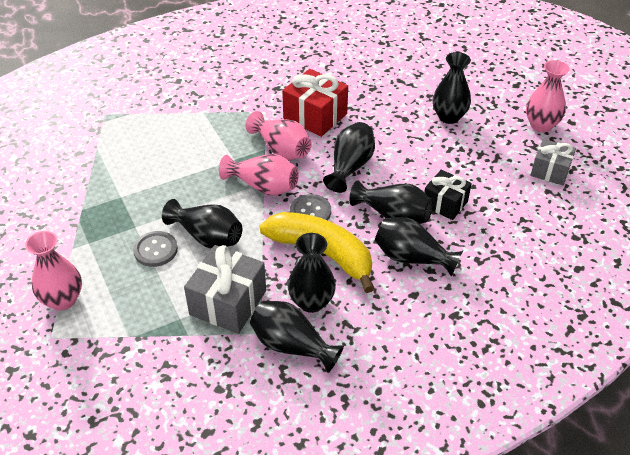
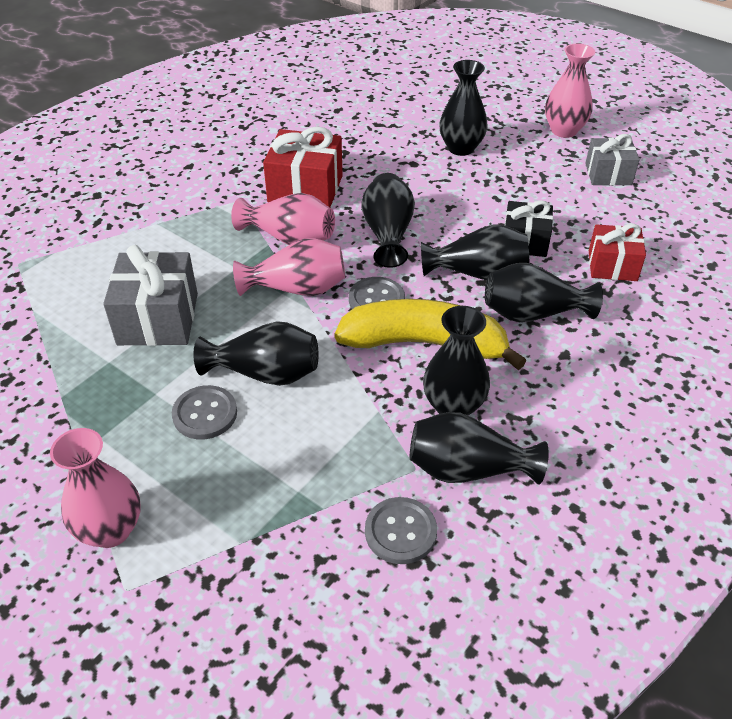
camera: 25 degrees left, 0 degrees up
grey gift [184,245,266,334] -> grey gift moved to [103,245,198,346]
none -> grey button [365,497,437,564]
none -> red gift [589,223,646,281]

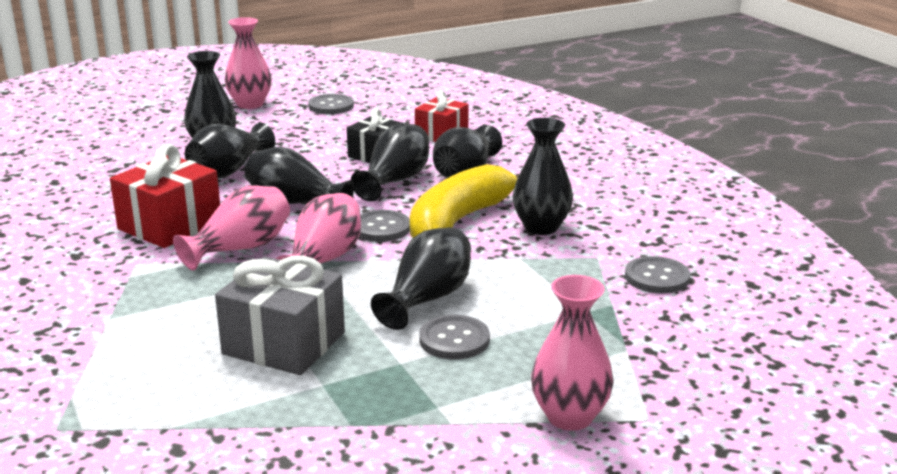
camera: 65 degrees left, 20 degrees down
black vase [410,412,549,485] -> black vase moved to [185,123,275,178]
grey gift [585,134,640,185] -> grey button [308,94,354,114]

